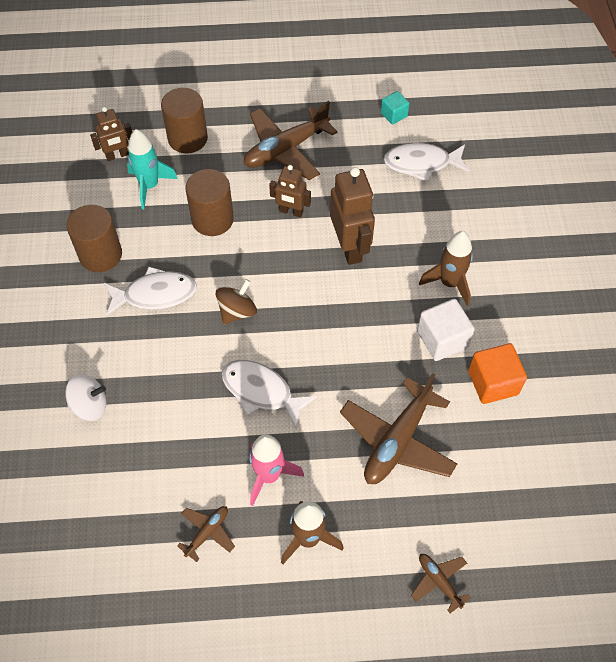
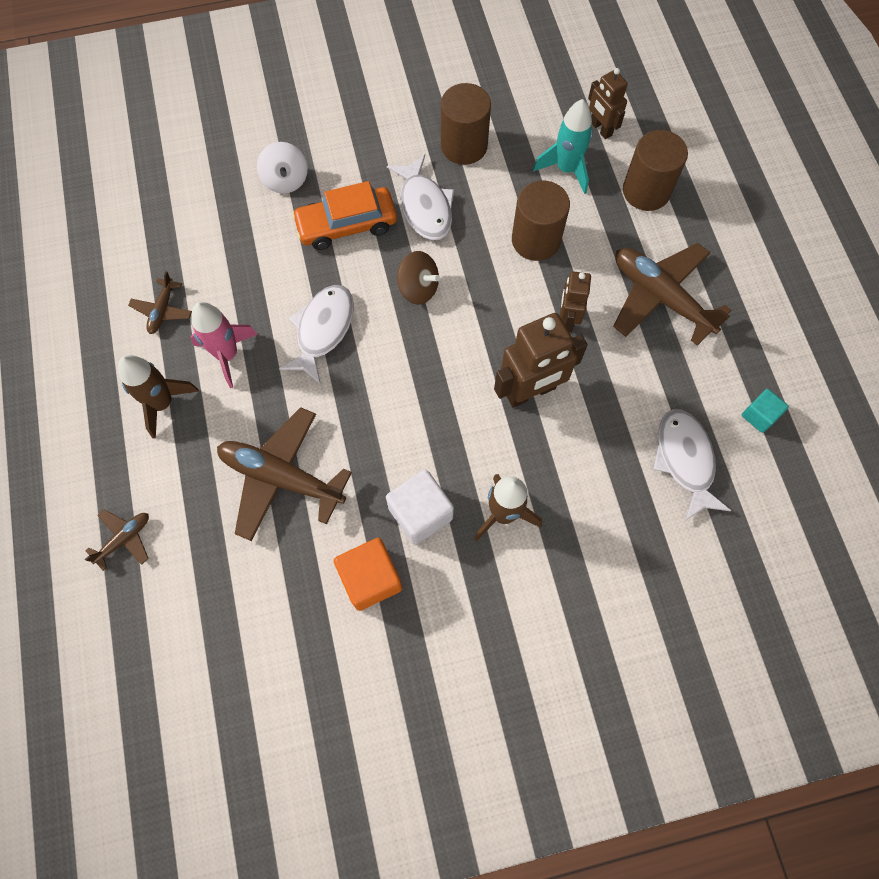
camera: 80 degrees right, 10 degrees up
brown plane [177,506,235,562] -> brown plane turned 75 degrees clockwise [128,271,192,334]
none -> orange car [292,181,397,250]

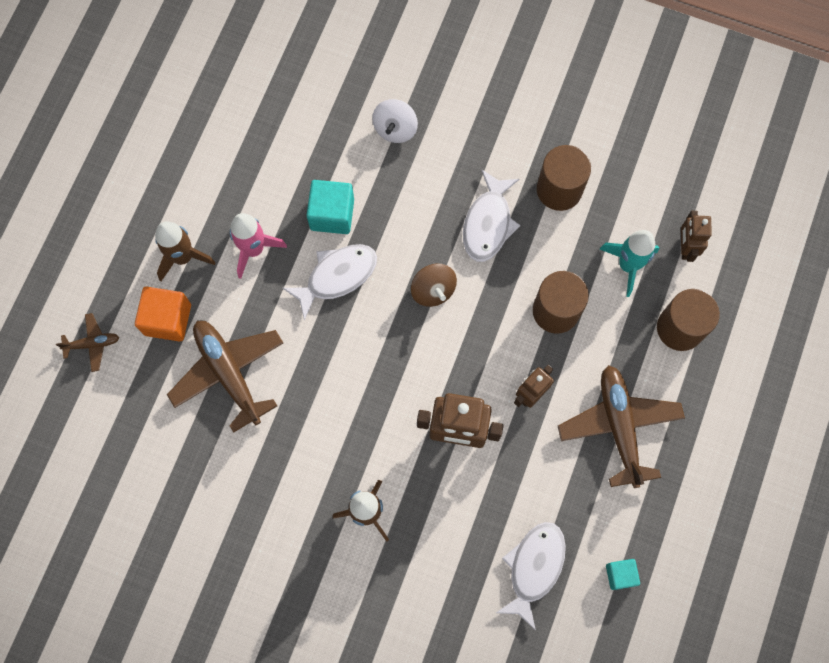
camera: 35 degrees right, 5 degrees up
brown plane [128,271,192,334] -> none
orange car [292,181,397,250] -> none
orange cube [334,538,402,611] -> orange cube moved to [135,287,191,342]
white cube [386,470,454,545] -> none
none -> turquoise cube [307,180,354,234]

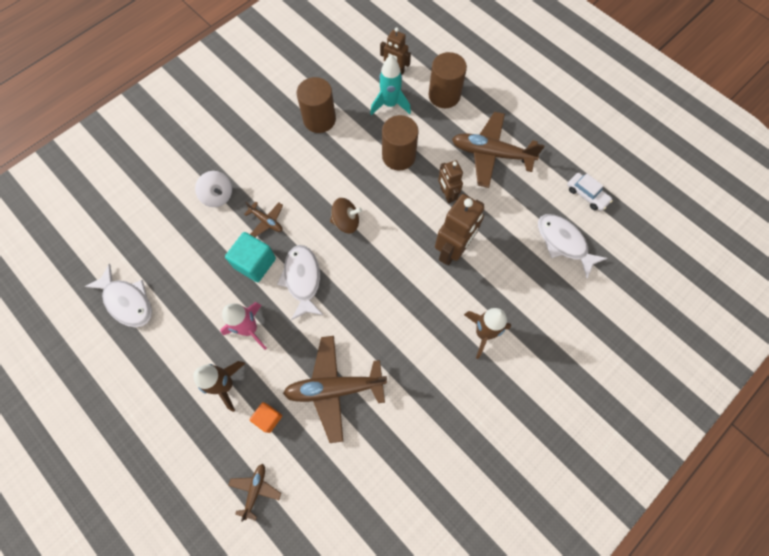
camera: 65 degrees left, 5 degrees down
orange cube [135,287,191,342] -> orange cube [250,402,282,433], size x0.59
white fish [463,169,520,262] -> white fish moved to [84,264,152,327]
turquoise cube [606,559,640,590] -> white car [567,173,613,211]
none -> brown plane [244,201,283,237]

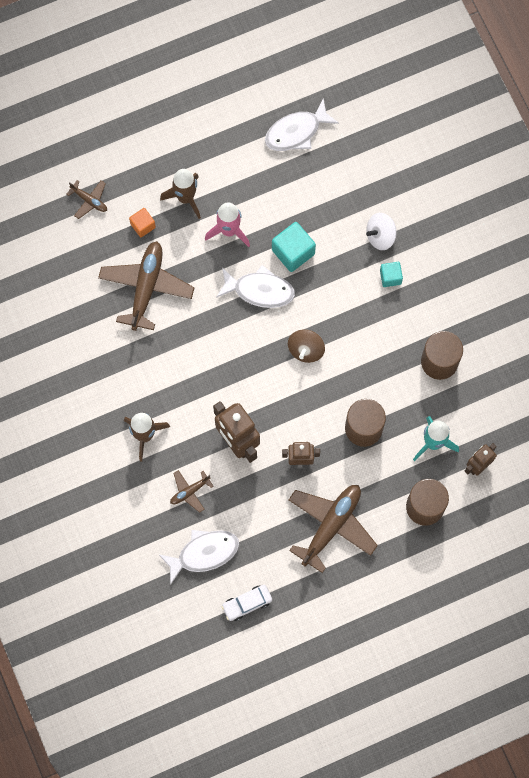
camera: 110 degrees right, 5 degrees up
brown plane [244,201,283,237] -> brown plane moved to [170,470,214,513]
none -> turquoise cube [380,262,403,287]

